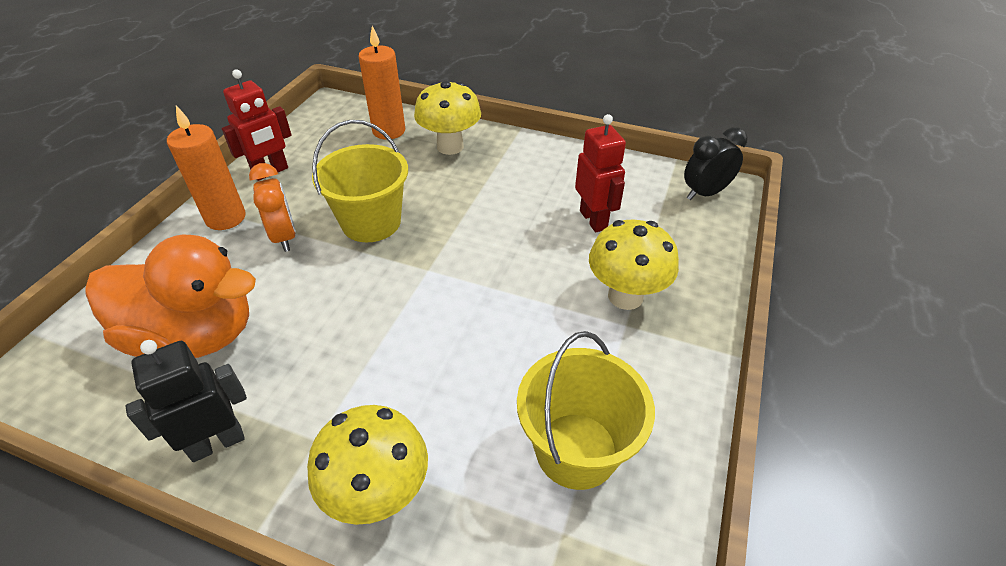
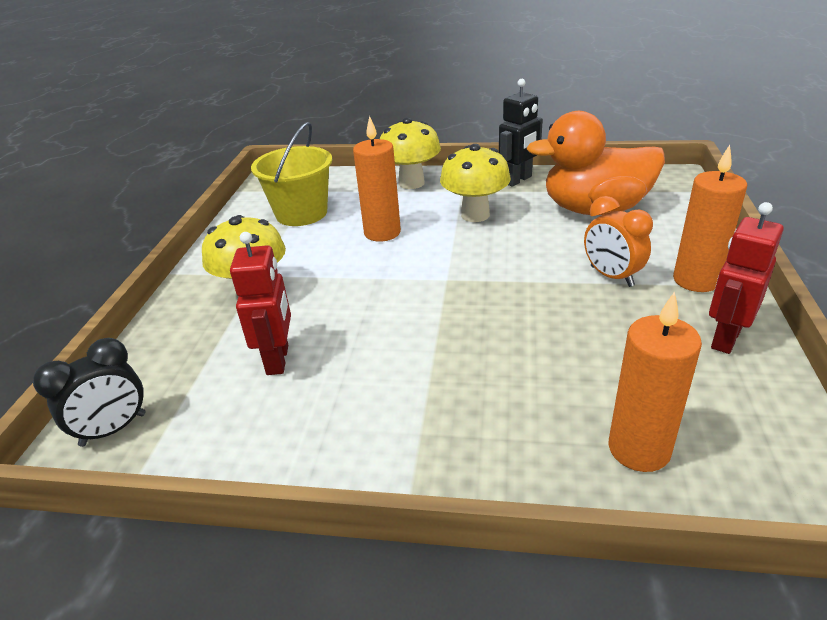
camera: 170 degrees right, 10 degrees down
yellow bucket [312,120,408,242] -> none
yellow mushroom [414,81,481,155] -> yellow mushroom moved to [440,144,511,222]
red robot [575,114,626,232] -> red robot turned 150 degrees counterclockwise [230,232,291,375]
none -> orange candle [353,116,401,242]

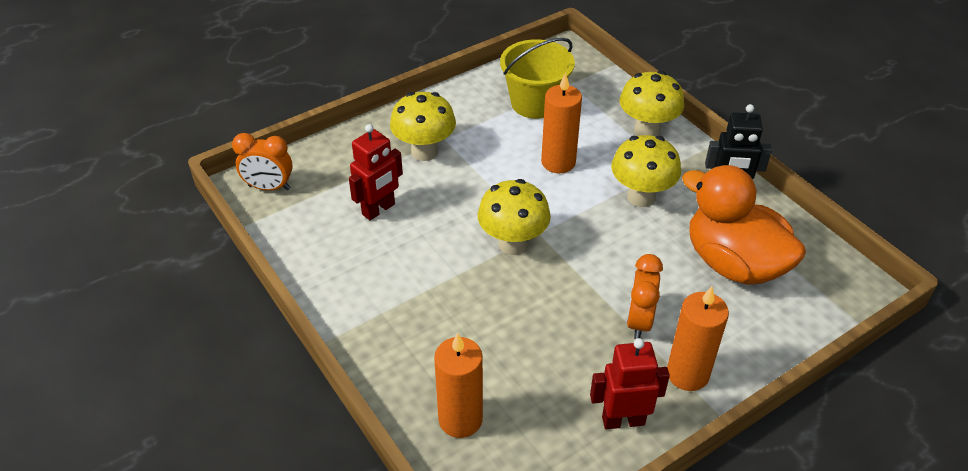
camera: 45 degrees right, 10 degrees up
black clock [33,338,146,447] -> orange clock [232,133,293,191]
none -> yellow mushroom [478,179,551,255]

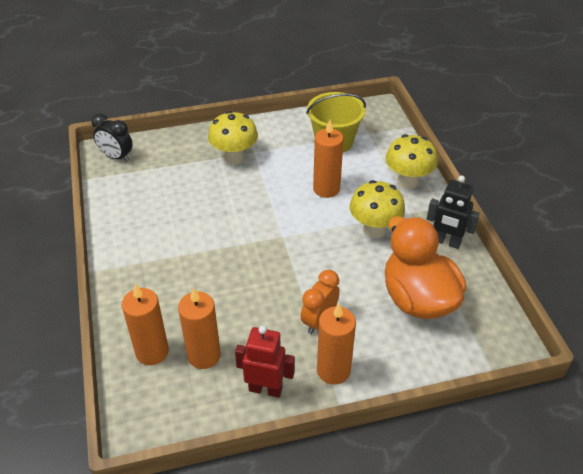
camera: 20 degrees right, 0 degrees up
orange clock [232,133,293,191] -> black clock [91,113,133,162]
red robot [349,124,403,221] -> none
yellow mushroom [478,179,551,255] -> none
none -> orange candle [178,287,221,369]

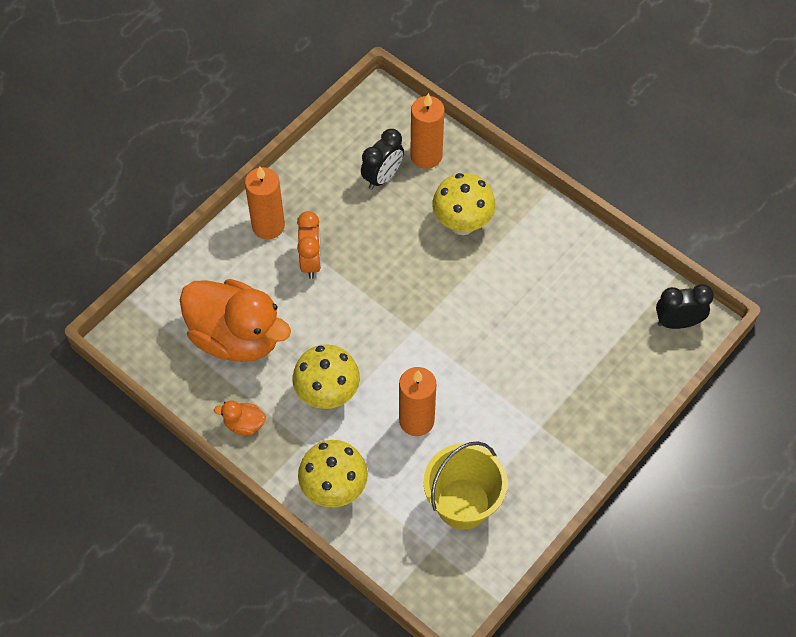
camera: 145 degrees right, 15 degrees up
orange candle [178,287,221,369] -> black clock [361,129,404,190]
yellow mushroom [208,111,258,165] -> yellow mushroom moved to [432,173,496,235]
red robot [235,326,295,398] -> none
black robot [427,176,480,249] -> orange duck [214,401,266,436]

